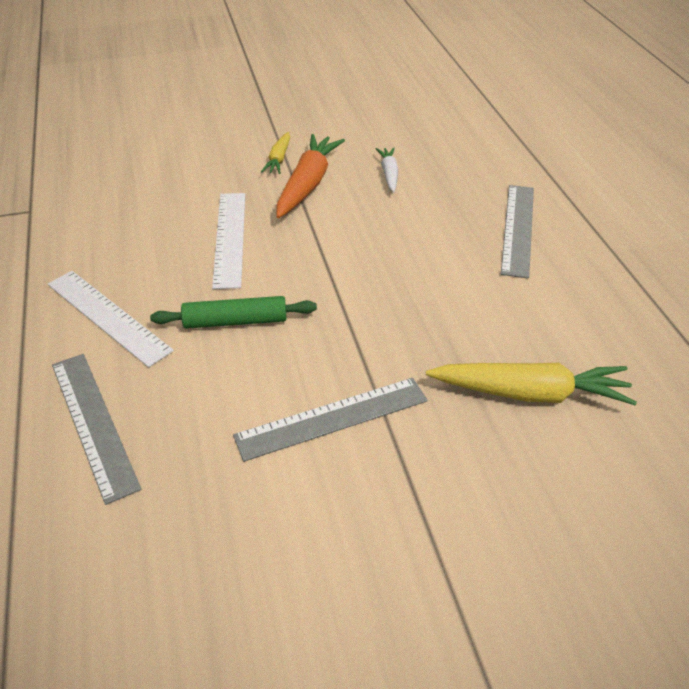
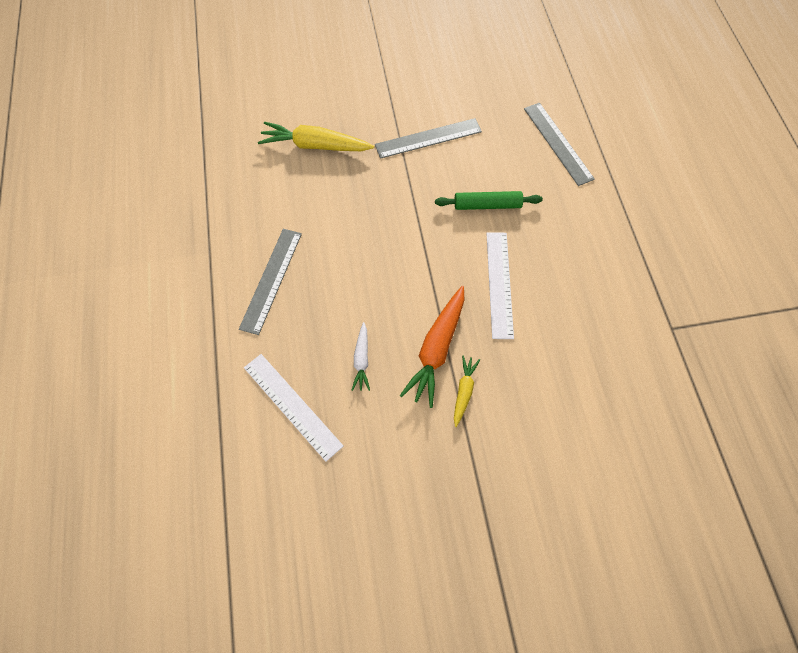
camera: 175 degrees left, 20 degrees up
white ruler [48,271,174,367] -> white ruler moved to [244,354,343,462]

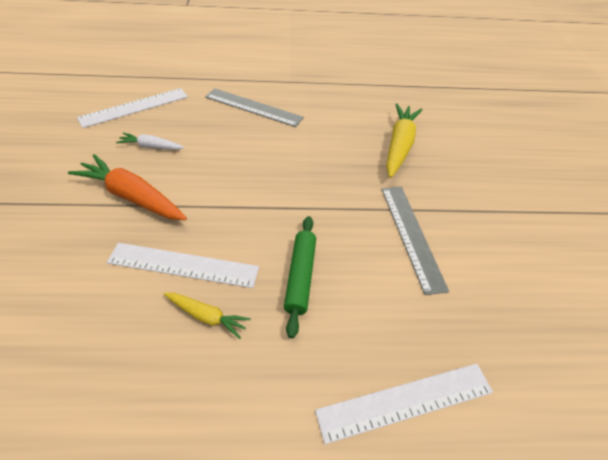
camera: 95 degrees right, 15 degrees down
yellow carrot [454,356,480,427] -> yellow carrot moved to [164,293,251,339]
grey ruler [524,103,595,186] -> white ruler [315,364,493,444]

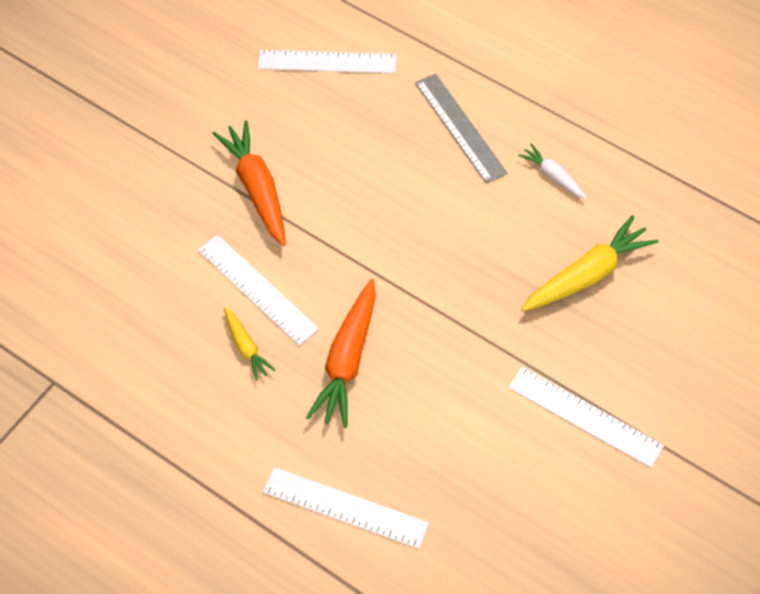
camera: 40 degrees right, 10 degrees up
white carrot [116,133,184,150] -> white carrot moved to [518,143,587,199]
green rolling pin [284,216,316,338] -> orange carrot [306,279,376,428]
grey ruler [381,187,449,295] -> none
none -> white ruler [509,367,664,468]

